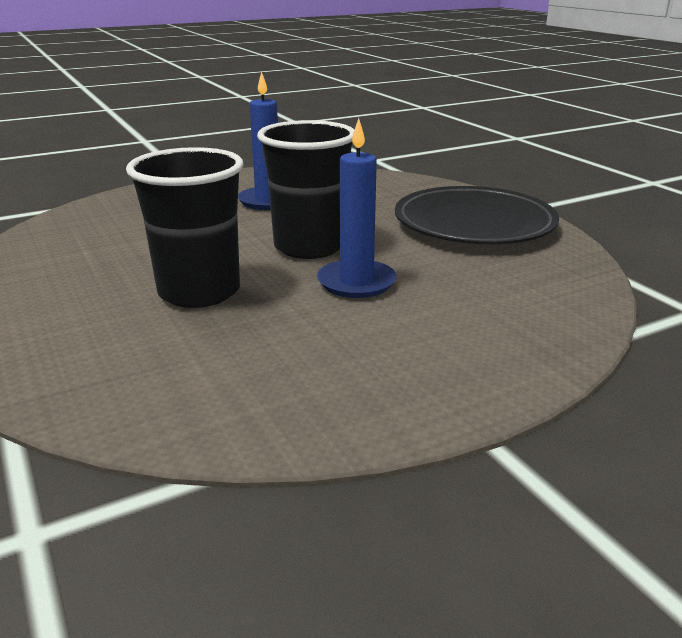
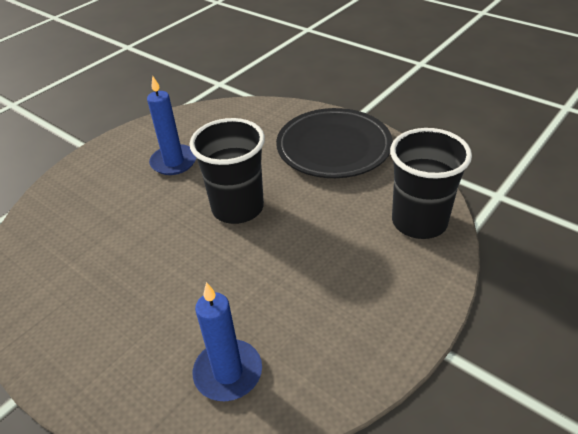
camera: 20 degrees left, 15 degrees up
black cup [126,147,243,308] -> black cup moved to [390,128,472,239]
blue candle [317,118,397,298] -> blue candle moved to [193,282,262,401]

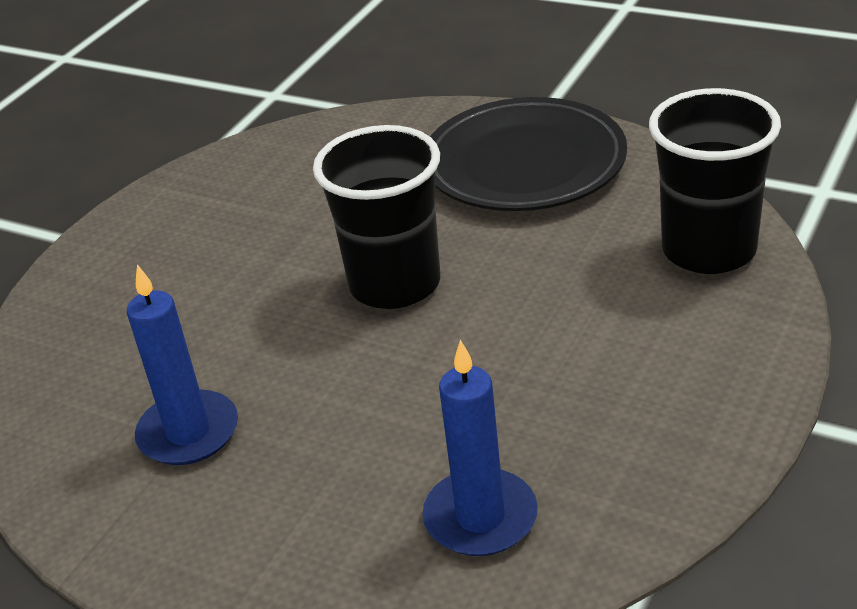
camera: 10 degrees left, 5 degrees down
blue candle [147,75,196,175] -> blue candle moved to [127,265,238,465]

